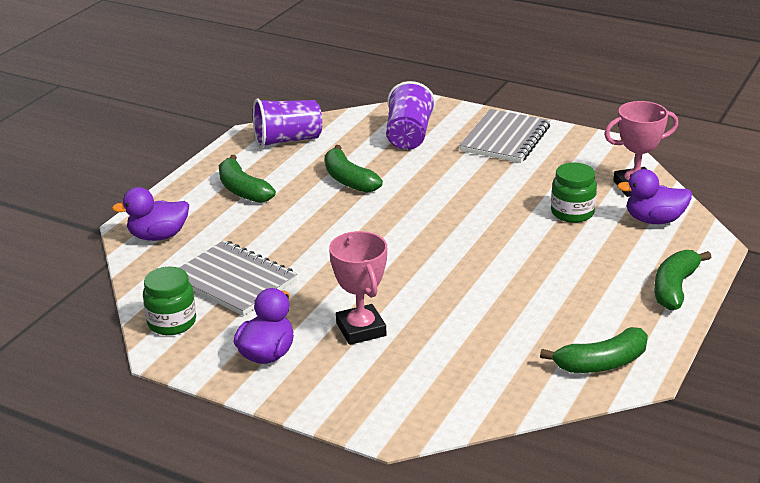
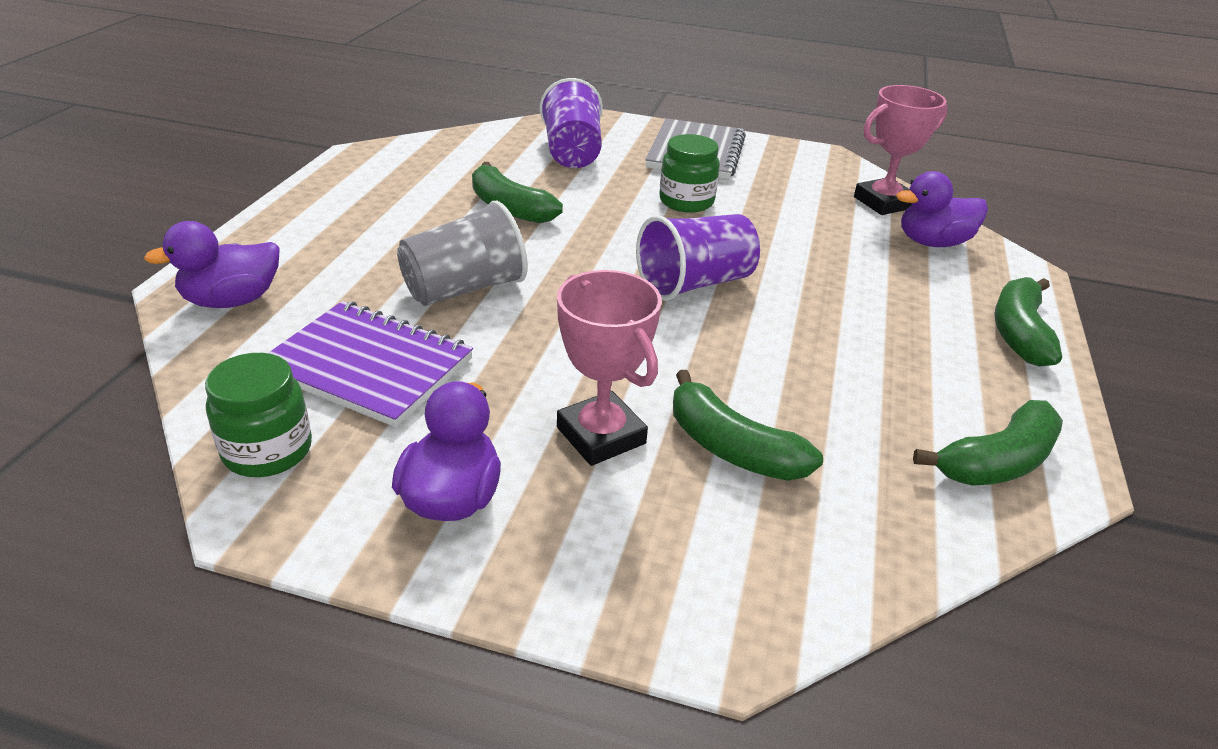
camera: 15 degrees left, 5 degrees up
grey notebook [179,240,297,316] -> purple notebook [269,301,473,427]
green banana [219,155,276,203] -> green banana moved to [673,370,823,481]
purple cup [253,98,322,148] -> purple cup moved to [636,214,760,301]
green jar [551,163,597,223] -> green jar moved to [659,134,720,213]
none -> grey cup [397,201,528,306]

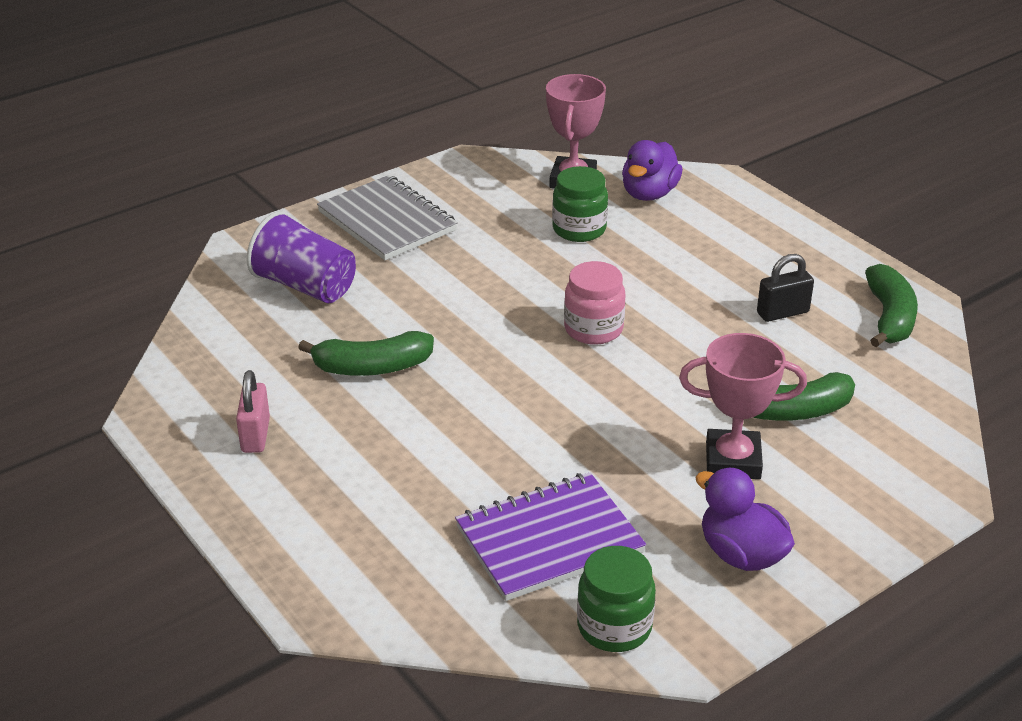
camera: 50 degrees left, 0 degrees up
purple duck [144,221,280,308] -> none
grey cup [397,201,528,306] -> none
purple cup [636,214,760,301] -> pink jar [564,261,625,345]
green jar [659,134,720,213] -> green jar moved to [552,166,608,242]
green banana [994,277,1062,367] -> none
none -> pink padlock [236,370,270,453]
none -> black padlock [757,254,814,322]

